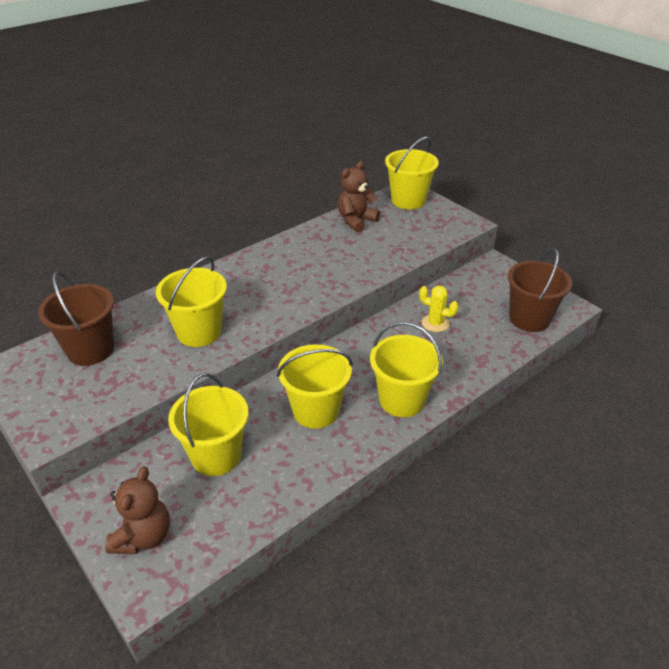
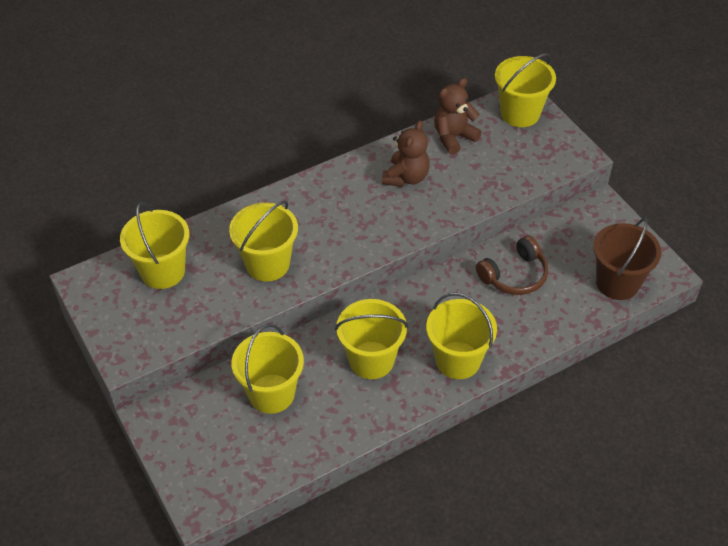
camera: 10 degrees right, 10 degrees up
brown bucket [38,272,114,366] -> yellow bucket [120,202,189,289]
brown teddy bear [105,466,170,554] -> brown teddy bear moved to [382,120,430,187]
yellow cactus [419,286,458,332] -> brown headphones [476,235,548,295]

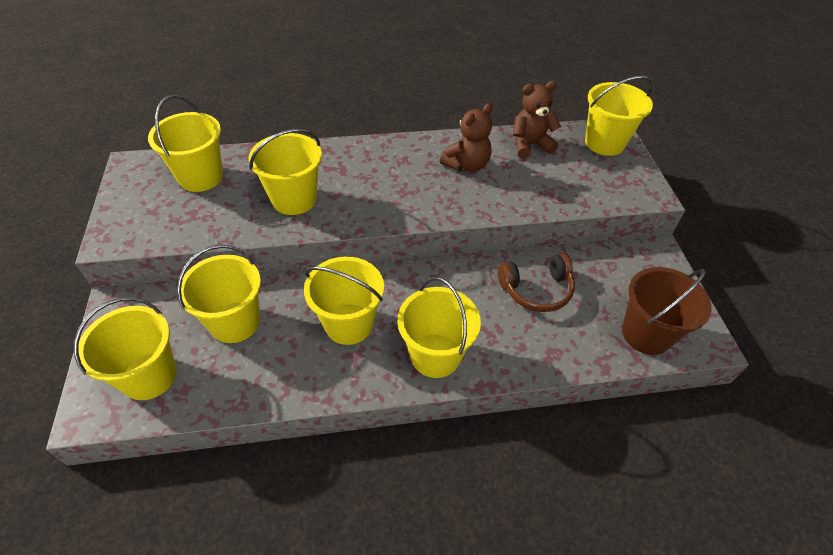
camera: 20 degrees right, 0 degrees up
none -> yellow bucket [74,297,177,400]

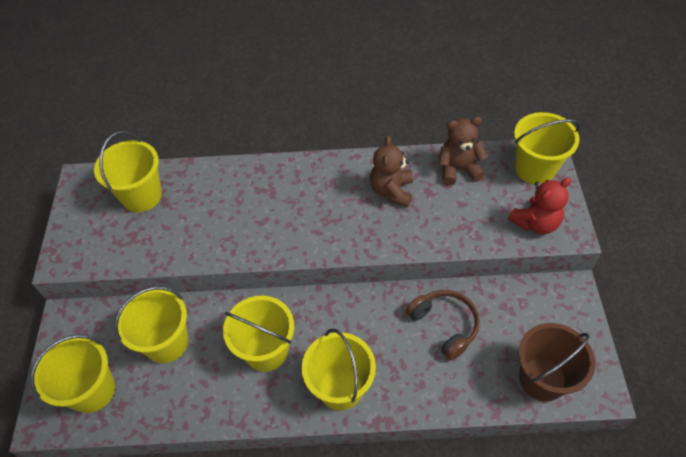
camera: 10 degrees right, 5 degrees up
yellow bucket [249,129,322,215] -> none
brown teddy bear [440,103,492,172] -> brown teddy bear turned 135 degrees clockwise [370,136,413,207]
brown headphones [498,253,575,312] -> brown headphones turned 120 degrees counterclockwise [406,290,480,360]
none -> red teddy bear [508,177,571,234]

